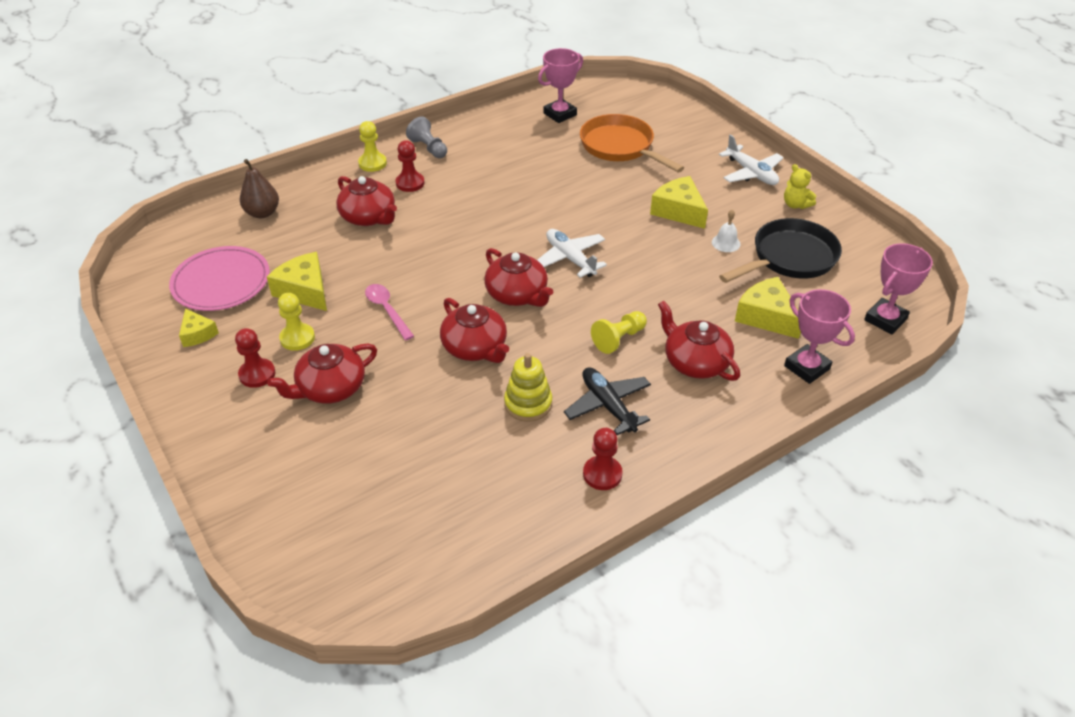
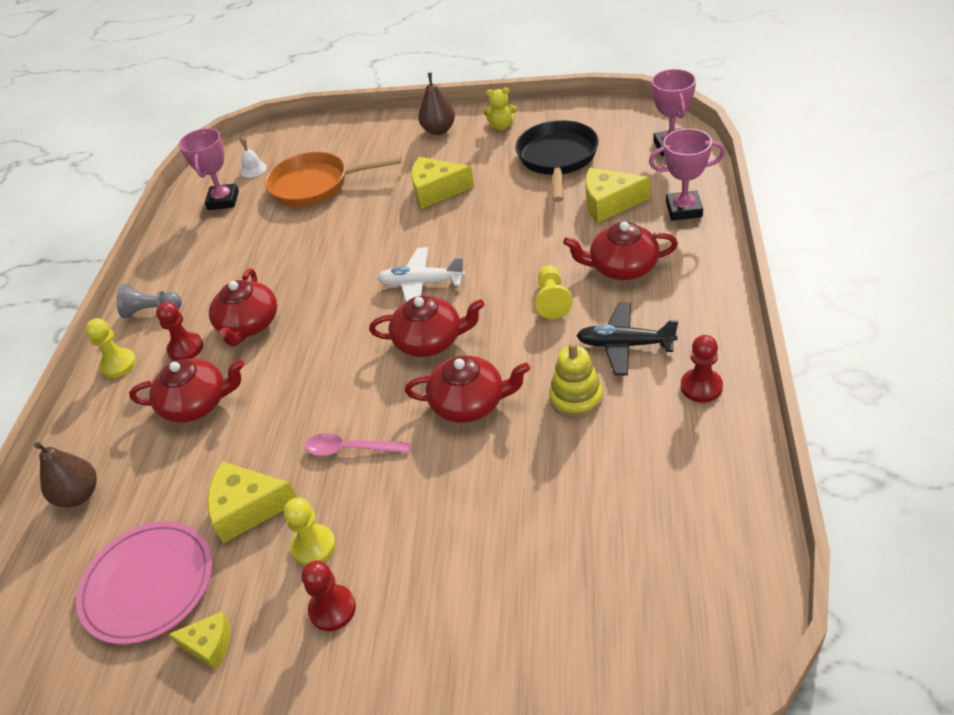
camera: 45 degrees left, 0 degrees up
red teapot [267,344,377,404] -> red teapot moved to [209,269,277,346]
white bell [712,210,741,252] -> white bell moved to [240,136,267,177]
white plane [719,134,784,185] -> brown pear [418,73,455,135]

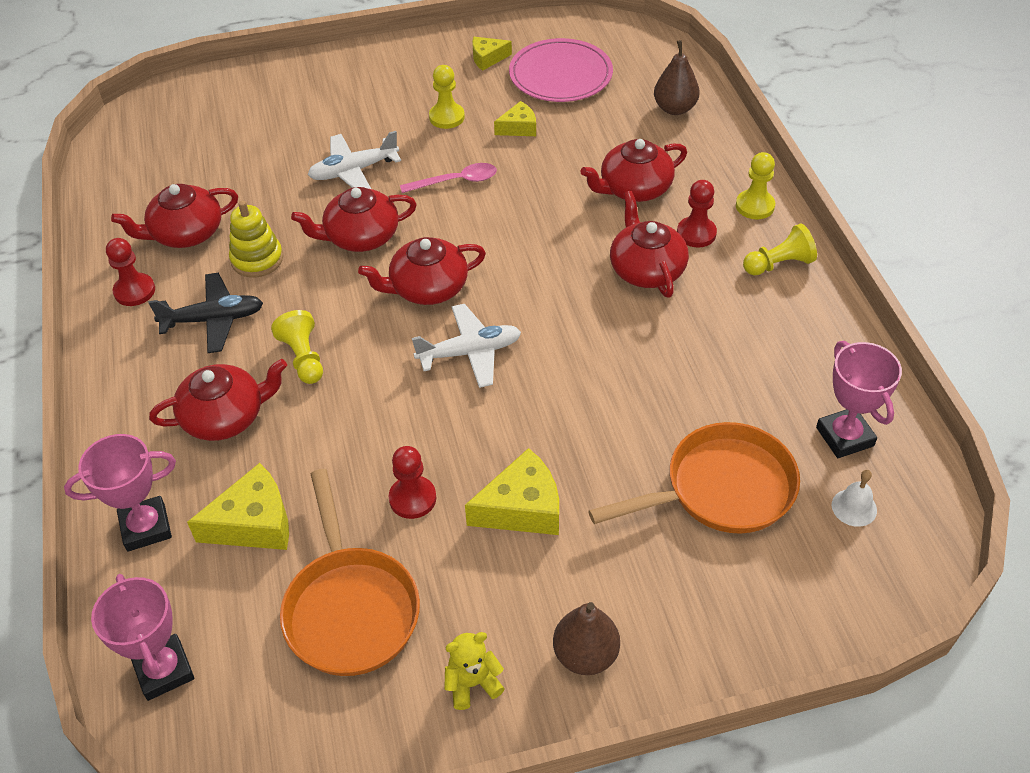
camera: 155 degrees right, 5 degrees up
grey pawn [117,284,182,318] -> yellow pawn [743,223,817,275]
yellow cheese [207,462,297,543] -> yellow cheese [494,101,536,136], size x0.60
red pawn [302,560,356,631] -> red pawn moved to [389,446,436,519]
black pan [516,120,599,202] -> orange pan [280,469,420,676]
none -> red teapot [111,184,238,248]
none -> white plane [308,131,401,189]

